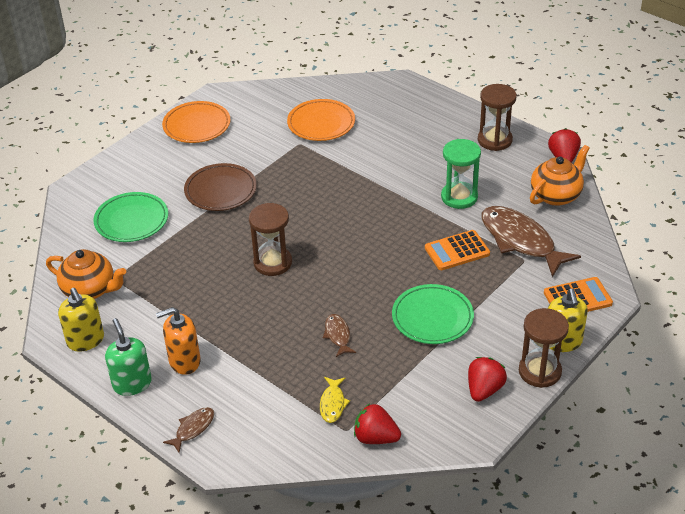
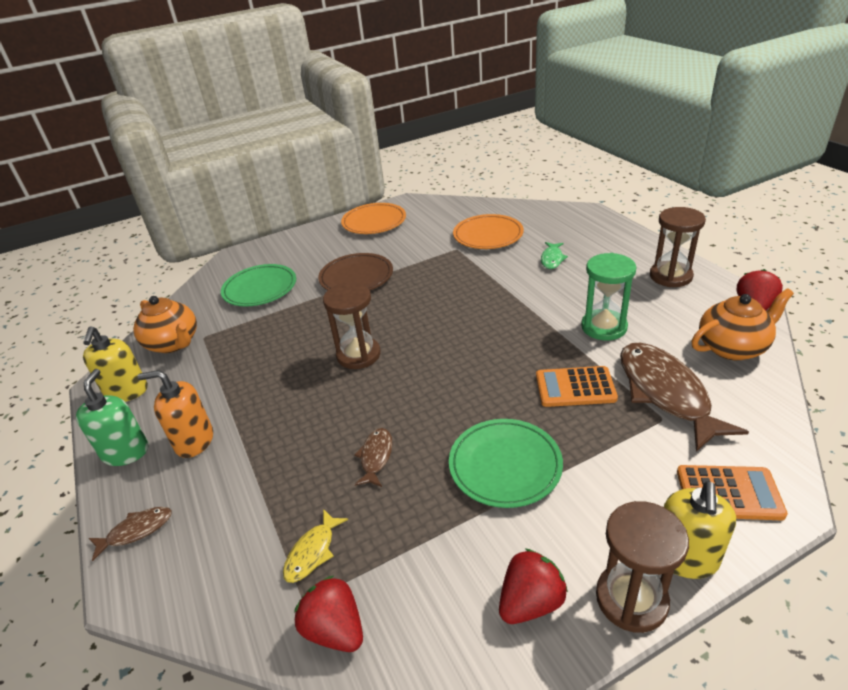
camera: 25 degrees right, 5 degrees down
none -> green fish [541,242,568,269]

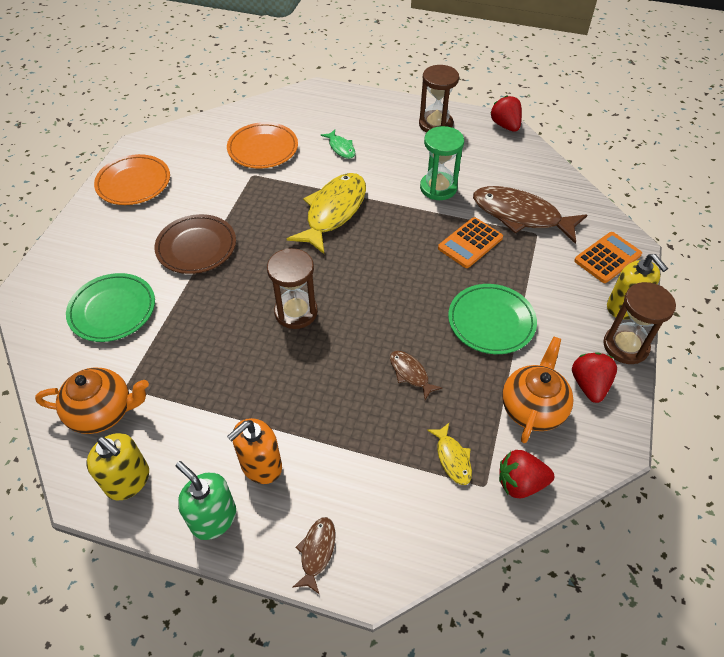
camera: 50 degrees left, 15 degrees up
orange teapot [691,288,794,361] -> orange teapot moved to [502,337,574,443]
none -> yellow fish [287,173,366,254]

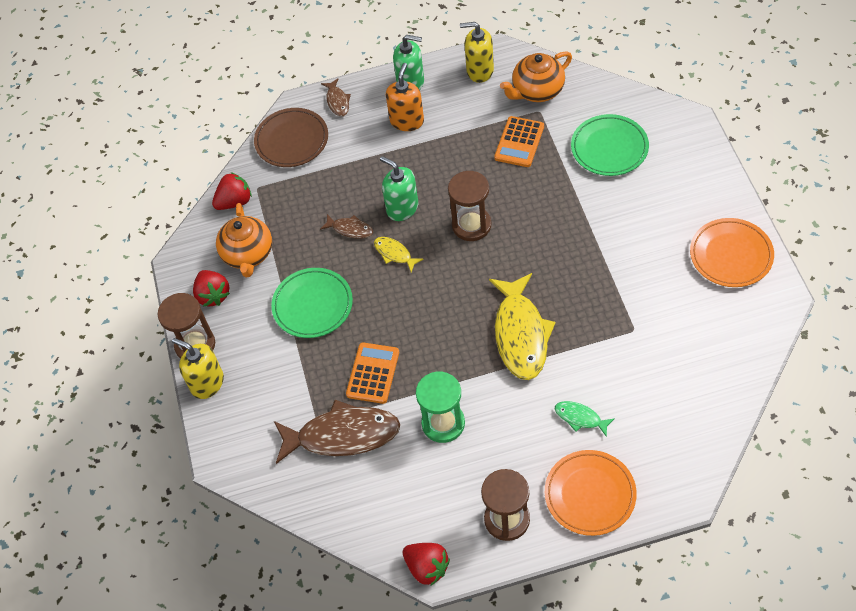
camera: 155 degrees right, 5 degrees up
brown plate [155,214,236,274] -> brown plate moved to [254,108,328,167]
orange plate [227,122,298,168] -> orange plate moved to [545,450,637,536]
yellow fish [427,423,472,485] -> yellow fish moved to [374,237,424,272]
orange calculator [574,232,642,283] -> orange calculator moved to [494,116,544,167]
none -> green soap dispenser [380,156,418,221]

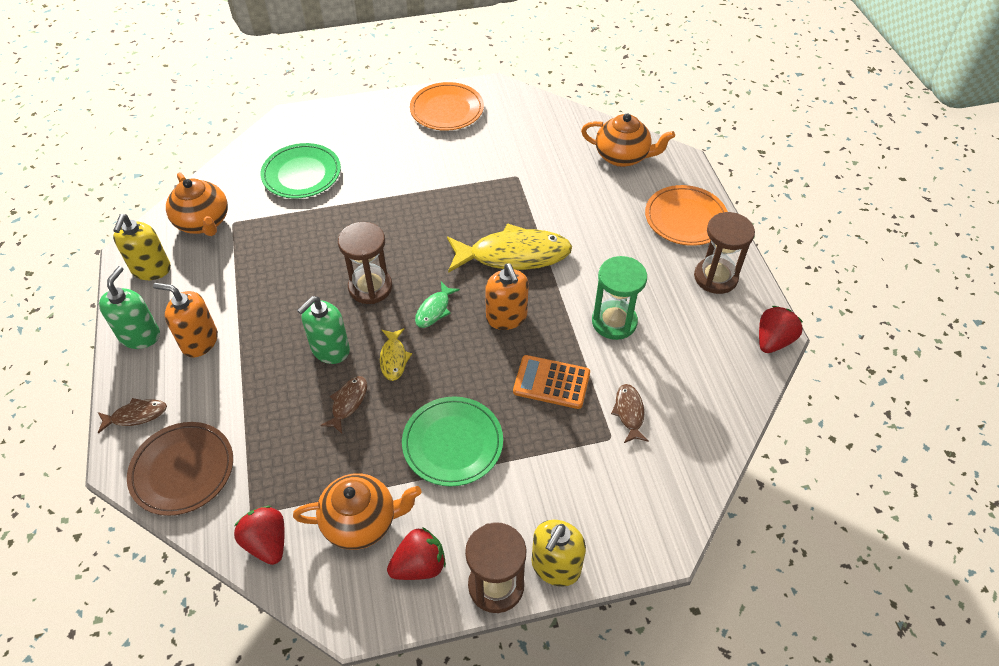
camera: 95 degrees left, 5 degrees down
brown fish [274,400,400,464] -> brown fish [611,384,649,443], size x0.47
yellow fish [374,237,424,272] -> yellow fish turned 45 degrees counterclockwise [380,328,412,381]
orange calculator [494,116,544,167] -> none
green fish [555,401,615,437] -> green fish moved to [415,282,460,328]
none -> orange soap dispenser [485,264,529,330]
none -> orange teapot [581,113,675,167]

